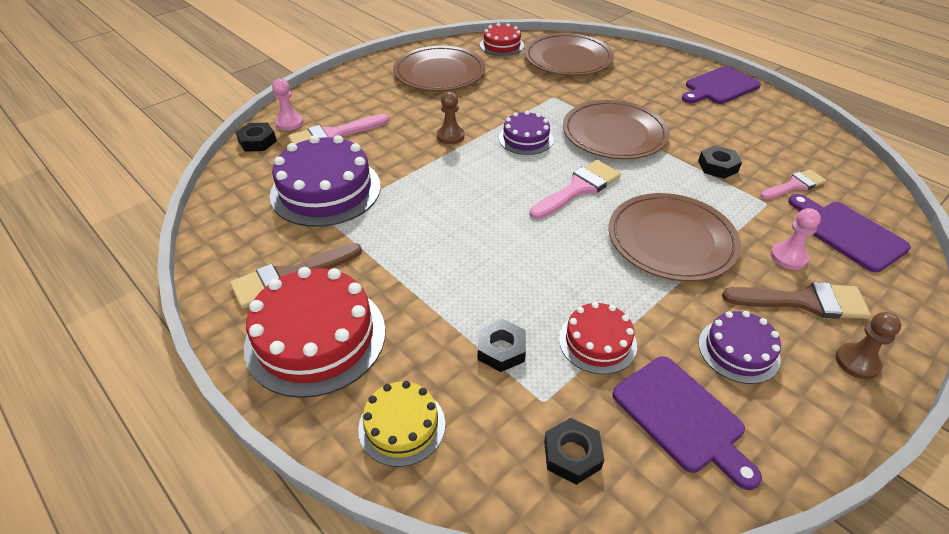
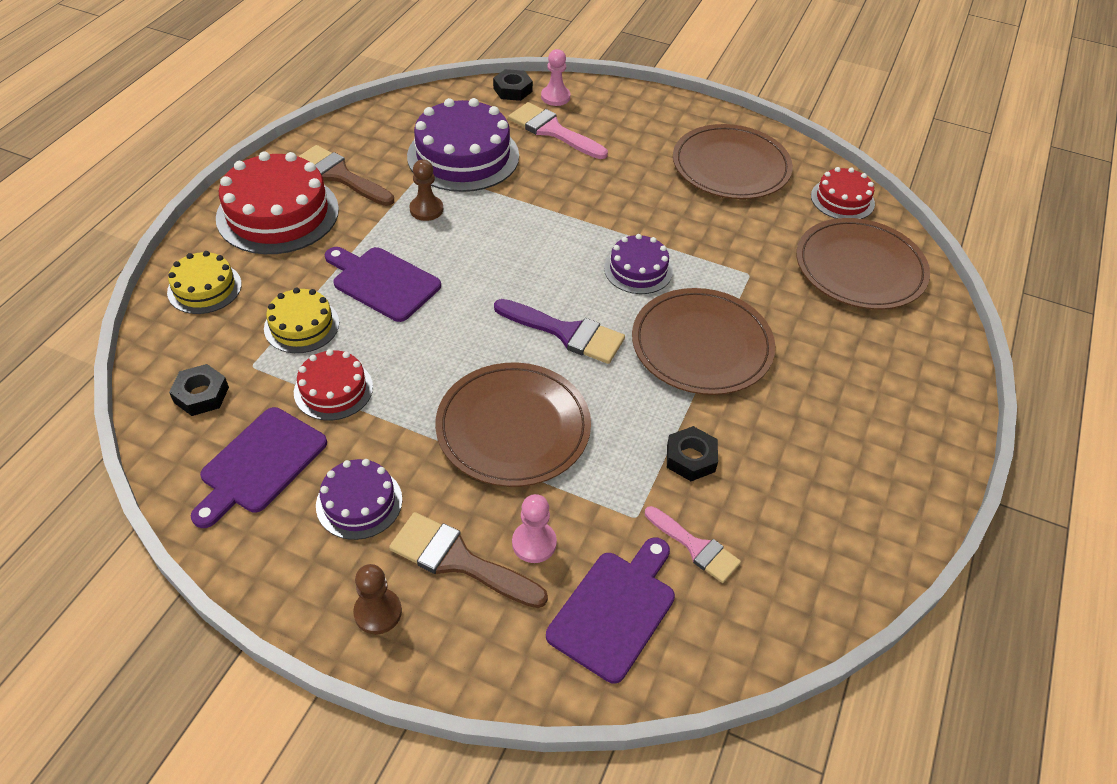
camera: 65 degrees right, 5 degrees up
brown pawn [437,91,465,144] -> brown pawn moved to [409,160,443,221]
black nut [478,319,526,372] -> yellow cake [264,288,339,353]
pink brush [530,160,621,219] -> purple brush [494,299,625,364]
purple cutting board [682,66,761,104] -> purple cutting board moved to [325,247,441,322]
brown brush [722,282,871,319] -> brown brush turned 135 degrees clockwise [389,512,548,608]

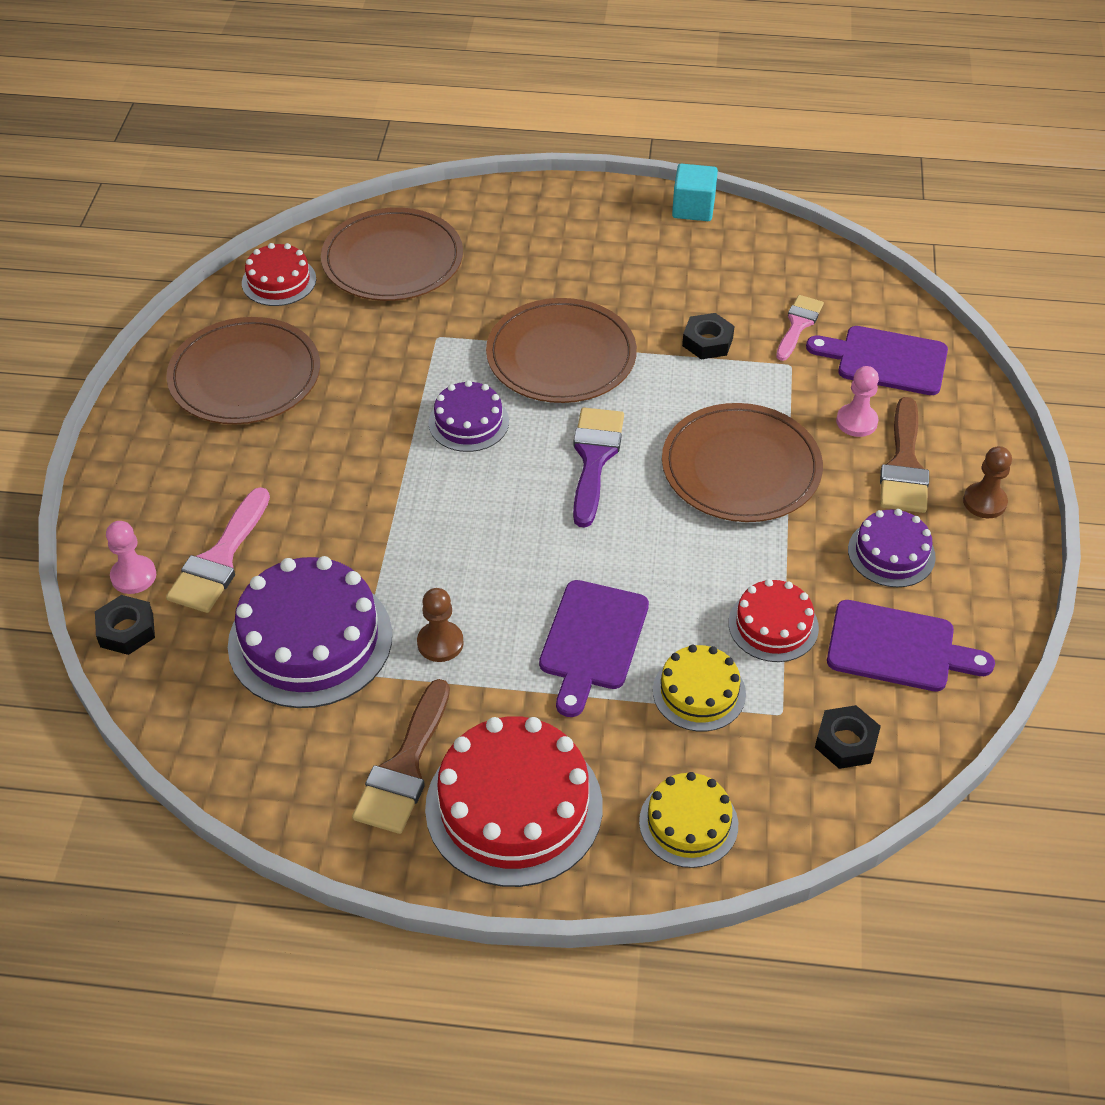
camera: 105 degrees left, 0 degrees up
none -> turquoise cube [672,163,718,221]

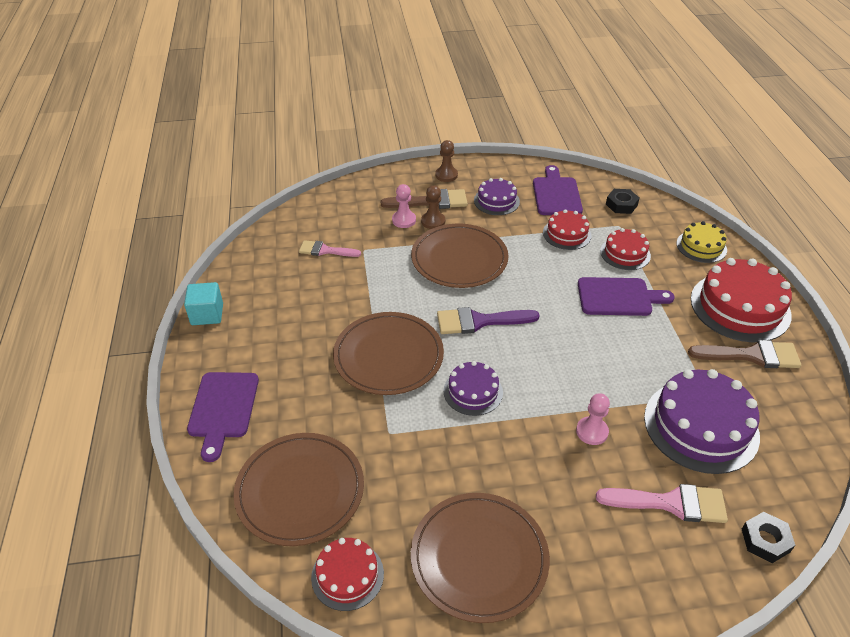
camera: 105 degrees left, 5 degrees down
pink pawn [106,521,156,594] -> pink pawn moved to [576,393,610,445]
brown pawn [417,588,464,662] -> brown pawn moved to [421,185,445,229]
yellow cake [653,645,746,732] -> red cake [600,228,651,270]
black nut [682,313,735,359] -> none
purple cutting board [806,326,948,395] -> purple cutting board moved to [187,372,259,462]

